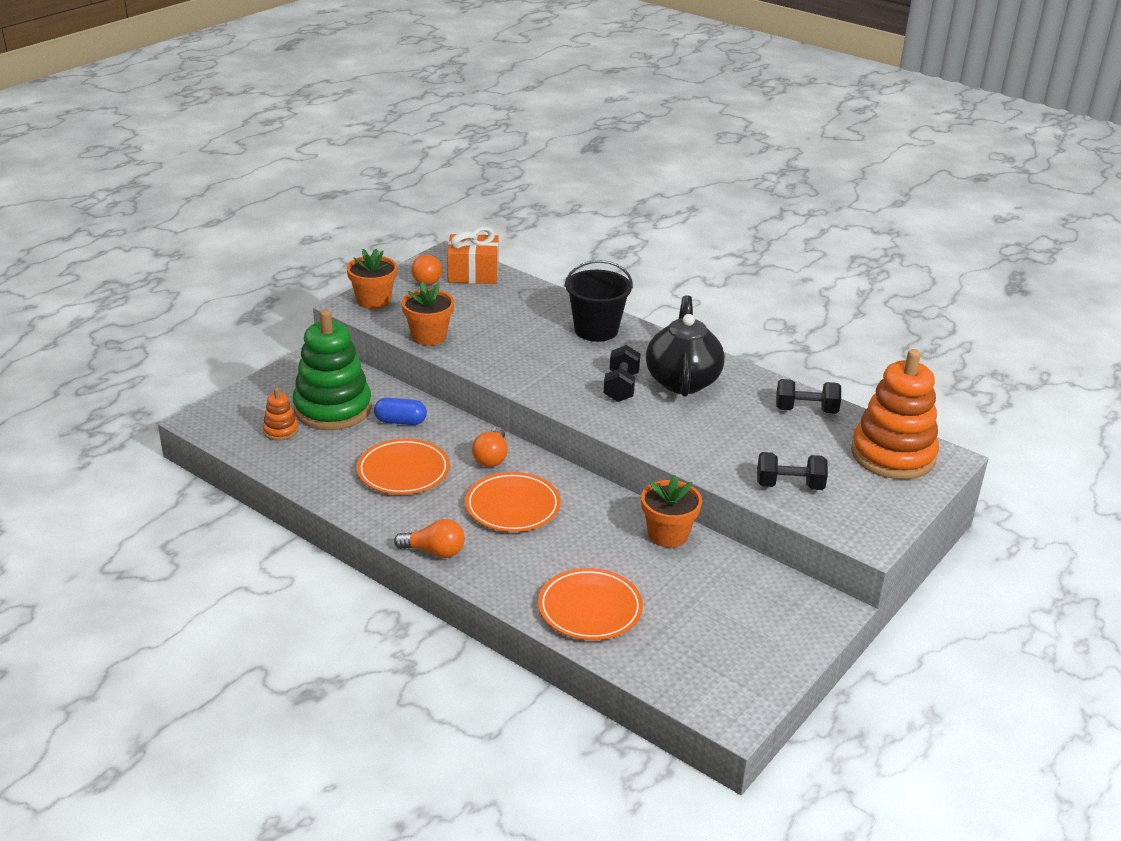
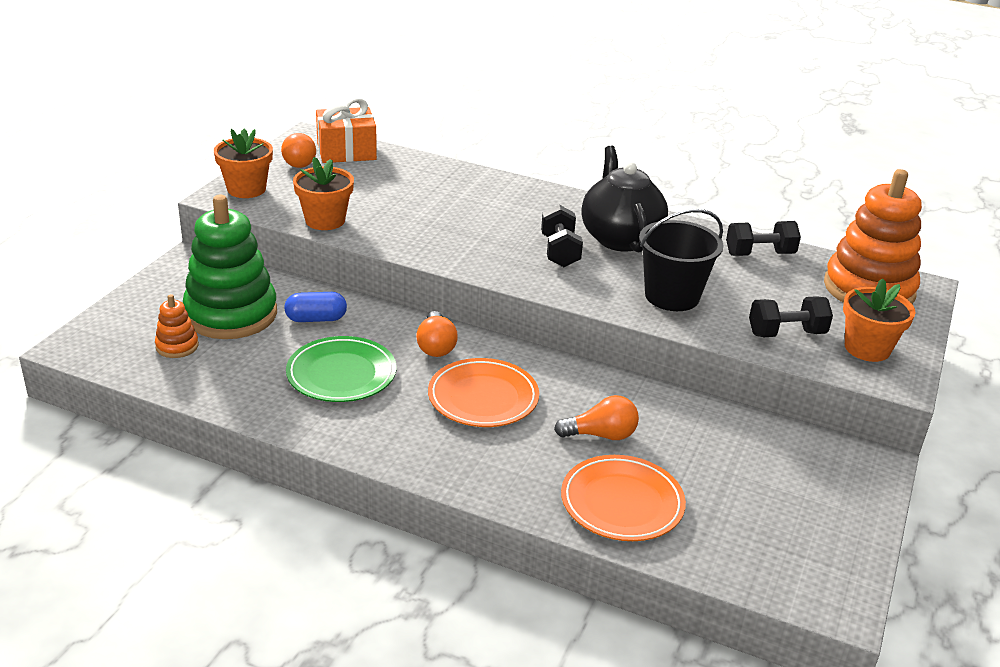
camera: 15 degrees left, 0 degrees up
orange plate [357,438,450,495] -> green plate [286,336,396,402]
orange light bulb [394,519,465,558] -> orange light bulb moved to [554,395,639,440]
black bucket [564,260,633,342] -> black bucket moved to [639,209,724,311]
orange flower pot [641,475,702,548] -> orange flower pot moved to [843,278,916,362]

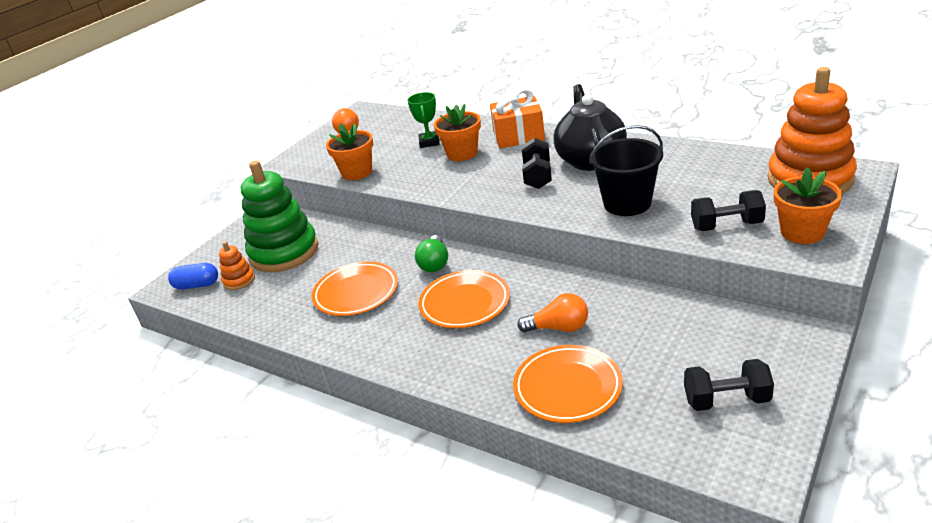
camera: 15 degrees right, 0 degrees up
orange flower pot [214,129,273,198] -> orange flower pot moved to [434,104,481,161]
blue capsule [284,292,347,322] -> blue capsule moved to [168,263,218,290]
green plate [286,336,396,402] -> orange plate [311,261,398,316]
orange gift [316,98,377,163] -> orange gift moved to [490,89,545,148]
orange light bulb [416,311,458,357] -> green light bulb [415,235,448,272]
black dumbbell [726,221,801,256] -> black dumbbell moved to [684,359,774,411]
none -> green trophy [407,92,440,148]

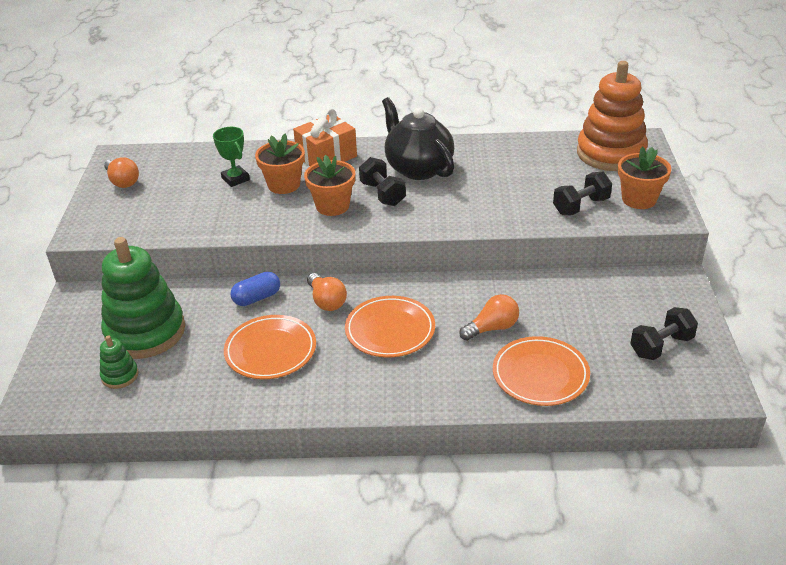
camera: 35 degrees left, 5 degrees up
blue capsule [168,263,218,290] -> blue capsule moved to [231,272,280,306]
orange stacking toy [219,242,255,290] -> green stacking toy [100,335,139,389]
orange flower pot [326,124,373,180] -> orange flower pot moved to [304,155,355,216]
green light bulb [415,235,448,272] -> orange light bulb [307,273,347,311]
black bucket [589,125,663,216] -> none

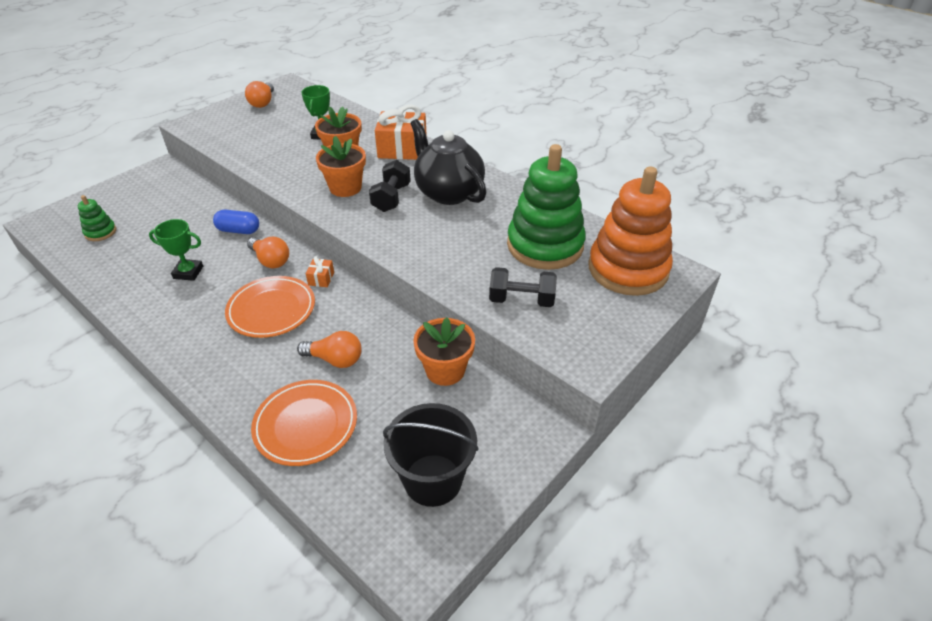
camera: 40 degrees right, 5 degrees up
green stacking toy [101,237,185,359] -> green stacking toy moved to [507,144,586,270]
orange plate [224,315,316,379] -> green trophy [149,219,203,281]
orange light bulb [307,273,347,311] -> orange light bulb turned 60 degrees counterclockwise [247,237,289,268]
black teapot [382,97,454,180] -> black teapot turned 45 degrees counterclockwise [411,119,486,205]
orange flower pot [618,146,671,209] -> orange flower pot moved to [413,318,475,386]
black dumbbell [630,307,698,360] -> black bucket [383,403,479,507]
none -> orange gift [306,256,334,287]

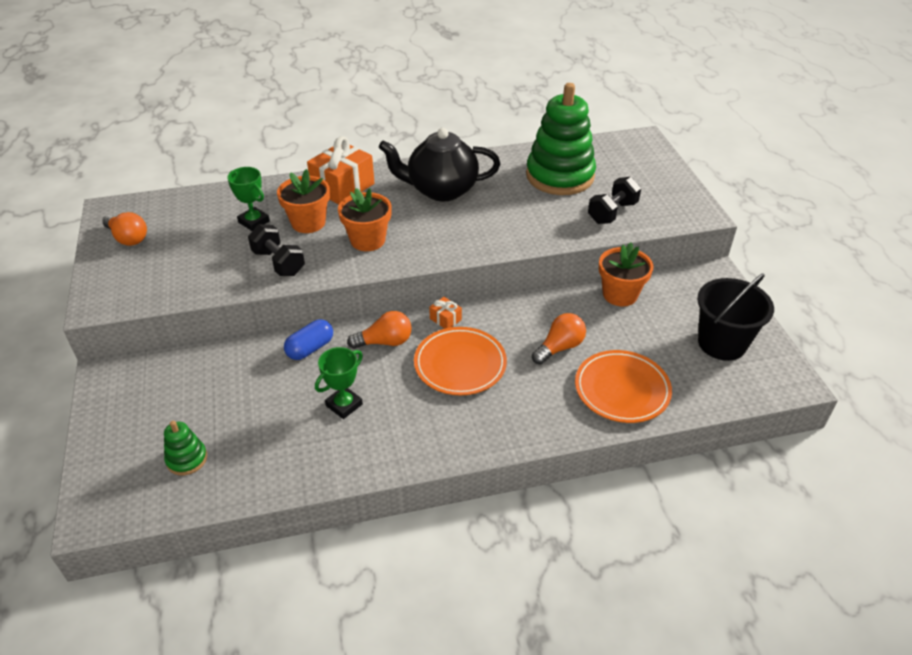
camera: 55 degrees left, 0 degrees up
black dumbbell [369,160,411,212] -> black dumbbell moved to [248,224,305,276]
orange stacking toy [588,167,673,296] -> none

